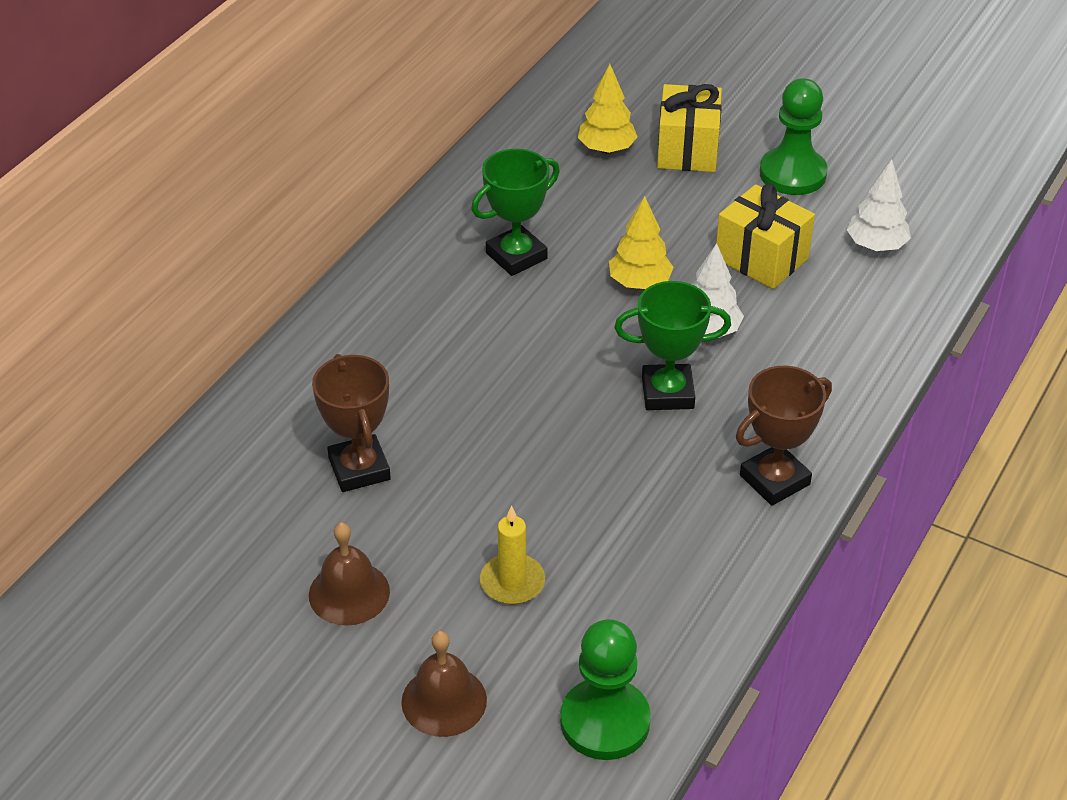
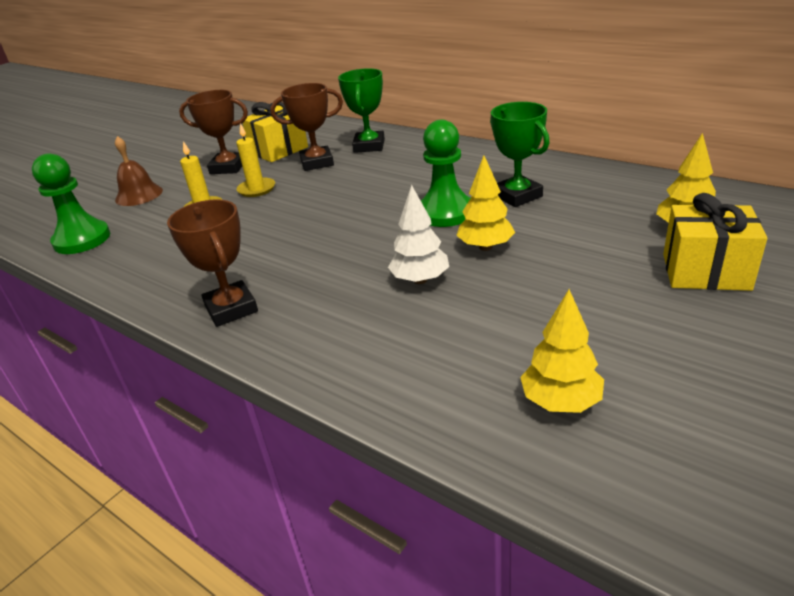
camera: 100 degrees right, 10 degrees down
brown bell [309,522,390,626] -> brown trophy [179,90,248,174]
green trophy [614,281,731,410] -> green trophy moved to [338,68,385,153]
yellow gift [716,184,815,289] -> yellow gift moved to [243,102,308,162]
green pawn [760,78,828,195] -> green pawn moved to [421,120,470,227]
white tree [847,159,911,251] -> yellow tree [520,289,604,413]
none -> yellow candle [237,123,275,197]

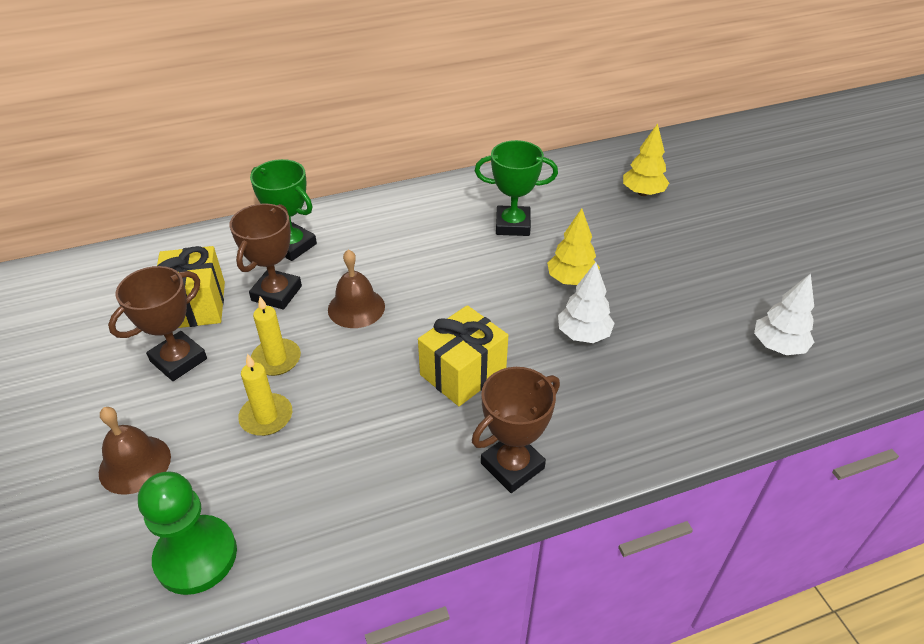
camera: 60 degrees left, 10 degrees up
brown trophy [167,199,258,327] -> brown trophy turned 45 degrees counterclockwise [472,367,560,493]
green pawn [421,120,470,227] -> none
yellow tree [520,289,604,413] -> white tree [754,273,814,355]
yellow gift [663,193,767,291] -> yellow gift moved to [418,305,508,406]
none -> brown bell [328,249,385,328]

